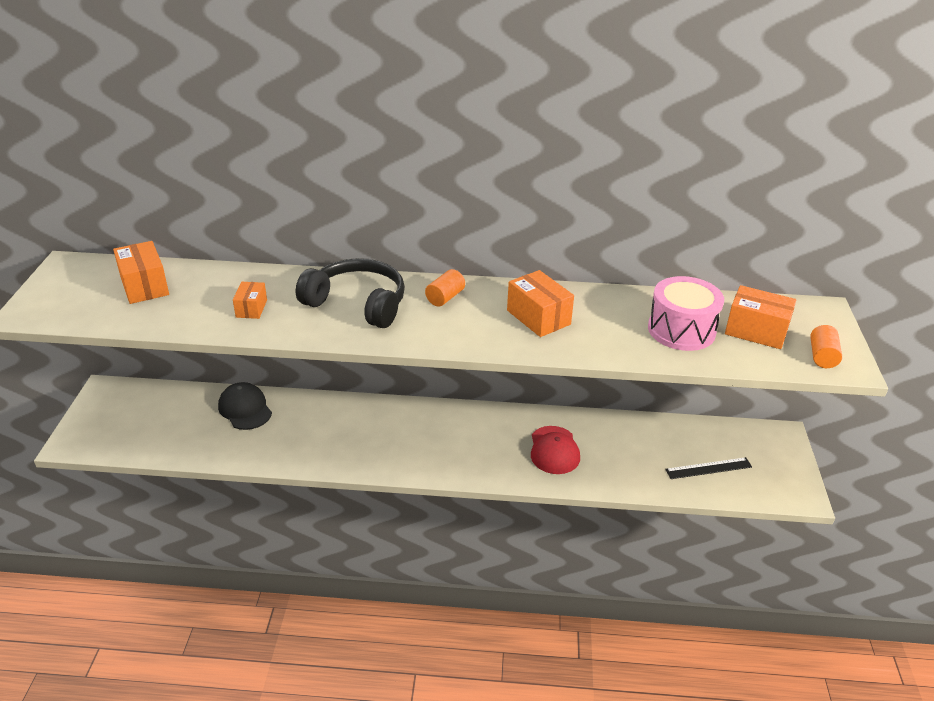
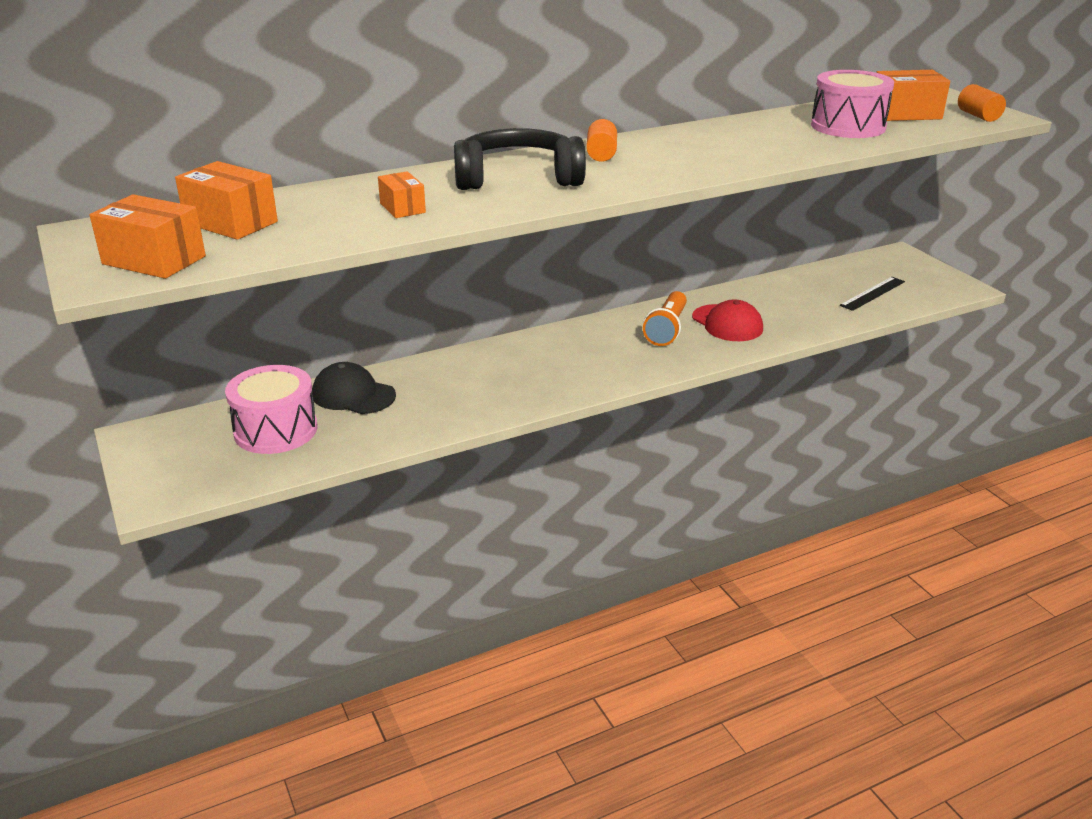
camera: 30 degrees left, 5 degrees down
orange box [507,270,574,337] -> orange box moved to [89,194,206,279]
none -> pink drum [225,365,318,454]
none -> orange flashlight [643,291,687,346]

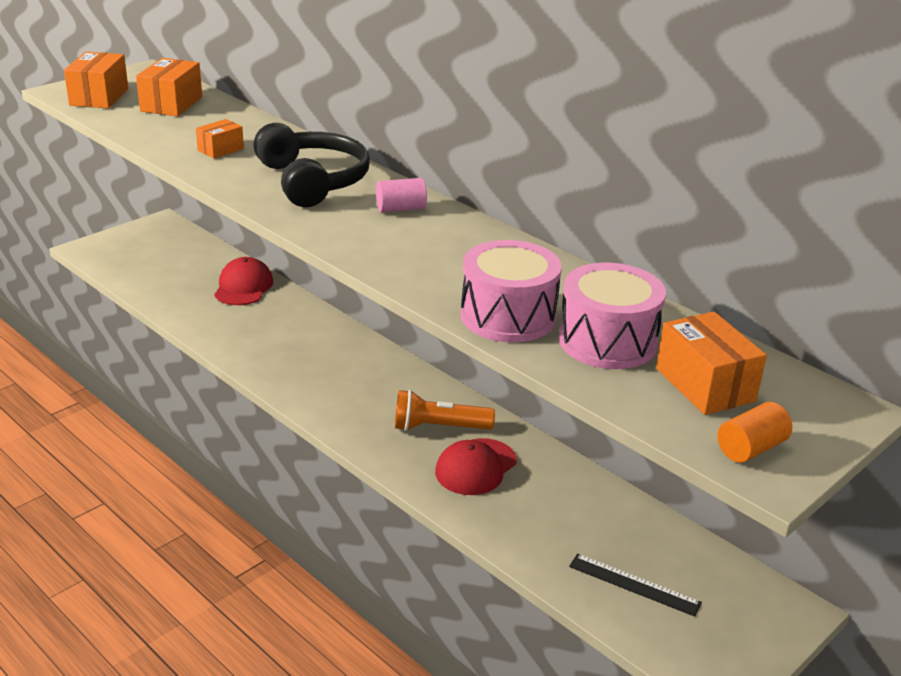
camera: 70 degrees right, 0 degrees up
pink drum [225,365,318,454] -> pink drum moved to [461,240,562,342]
black cap [312,362,396,414] -> red cap [214,257,273,305]
orange cylinder [586,119,617,162] -> pink cylinder [376,178,427,212]

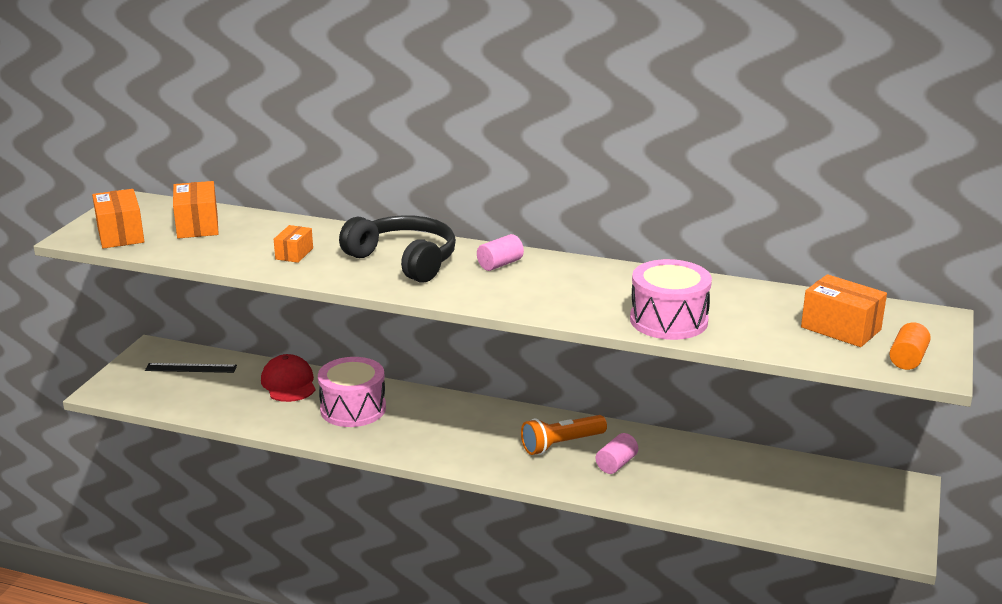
camera: 25 degrees left, 5 degrees down
red cap [435,438,517,495] -> pink cylinder [596,433,638,474]
pink drum [559,263,666,369] -> pink drum moved to [318,357,386,427]
black ruler [569,554,702,617] -> black ruler moved to [145,363,237,373]

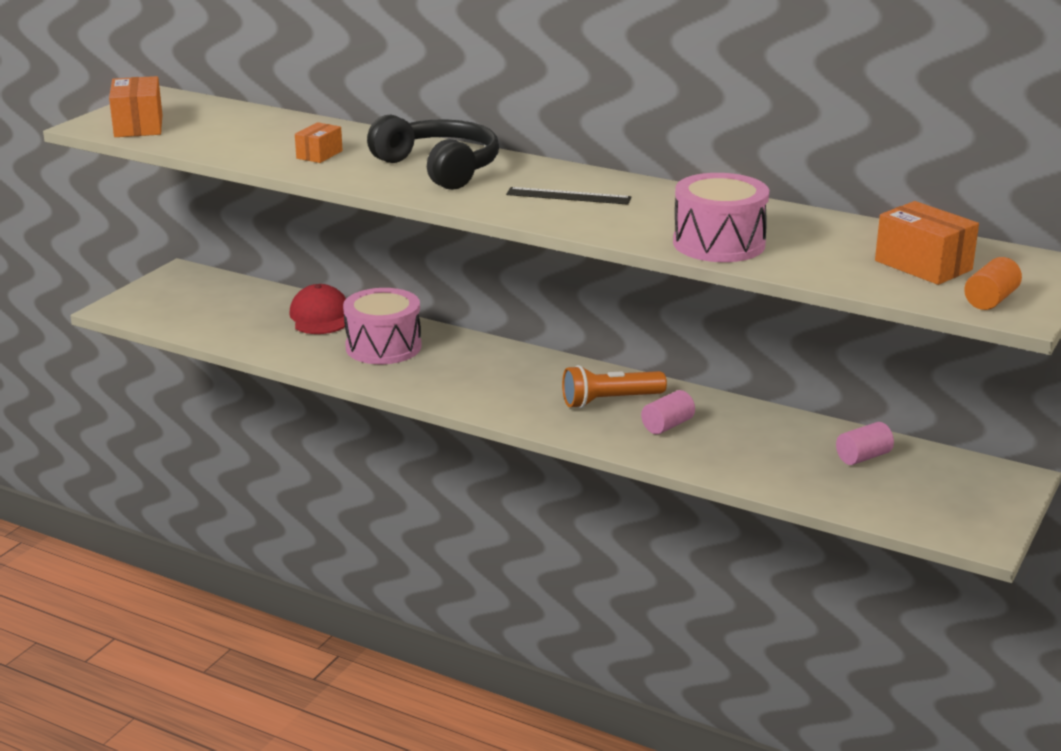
camera: 10 degrees right, 0 degrees up
black ruler [145,363,237,373] -> black ruler moved to [506,187,631,205]
orange box [173,181,219,238] -> none
pink cylinder [477,234,524,271] -> pink cylinder moved to [836,422,894,465]

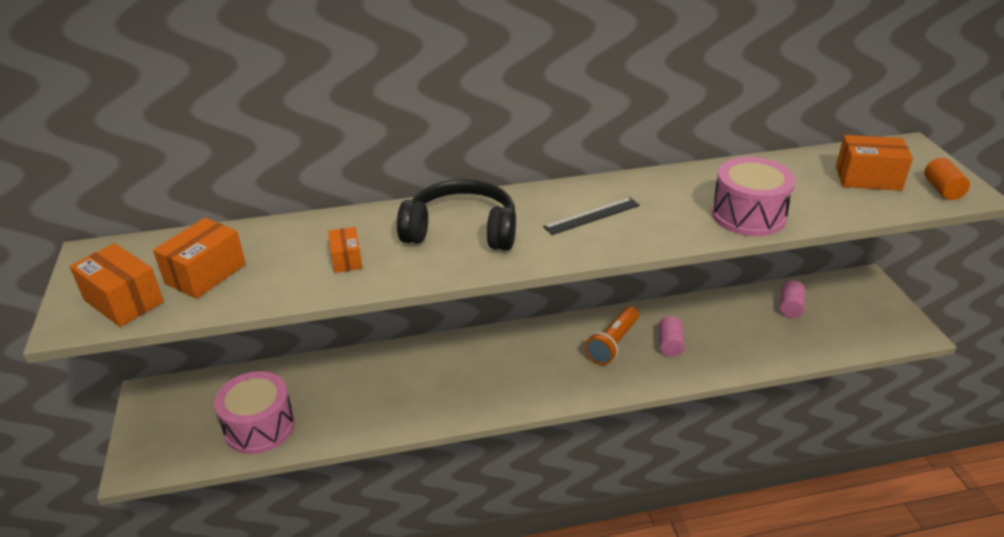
camera: 40 degrees left, 10 degrees up
red cap [289,284,346,334] -> none
pink drum [343,288,422,364] -> pink drum moved to [214,371,295,454]
none -> orange box [153,218,246,299]

